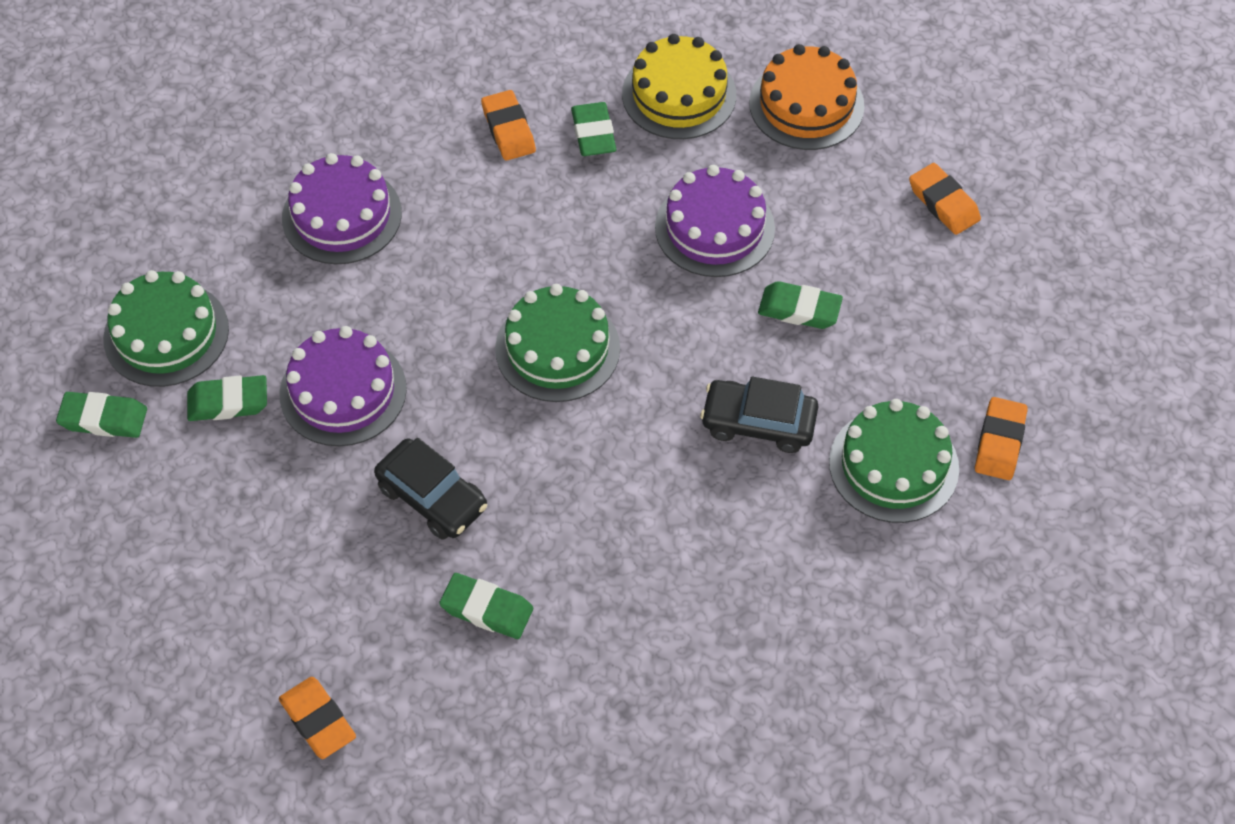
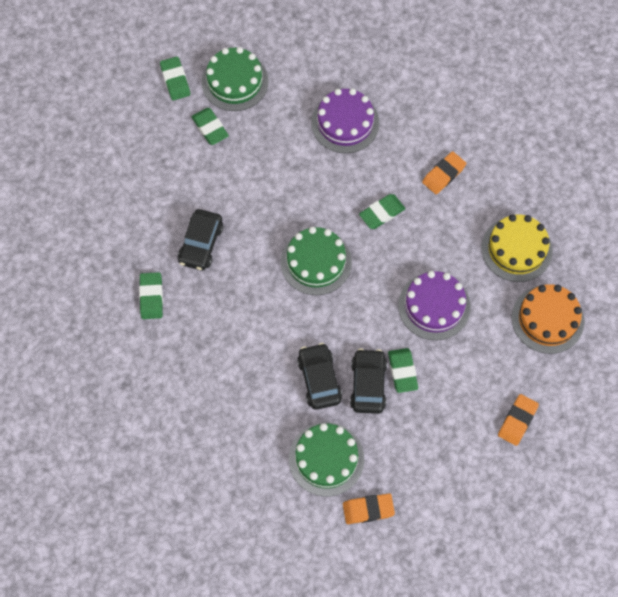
camera: 65 degrees right, 10 degrees up
purple cake [279,326,407,446] -> none
orange eraser [279,677,356,759] -> none
green eraser [571,102,616,156] -> green eraser moved to [359,194,405,229]
none -> black car [350,349,387,414]

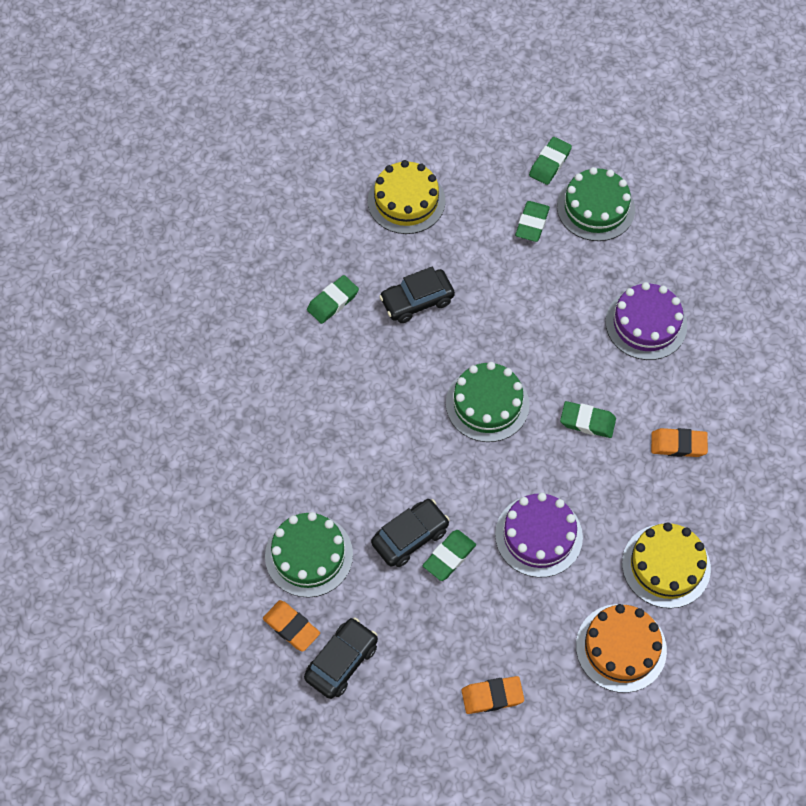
camera: 50 degrees right, 5 degrees down
black car [297,343,342,410] -> black car moved to [304,618,378,699]
none -> yellow cake [368,160,446,234]

